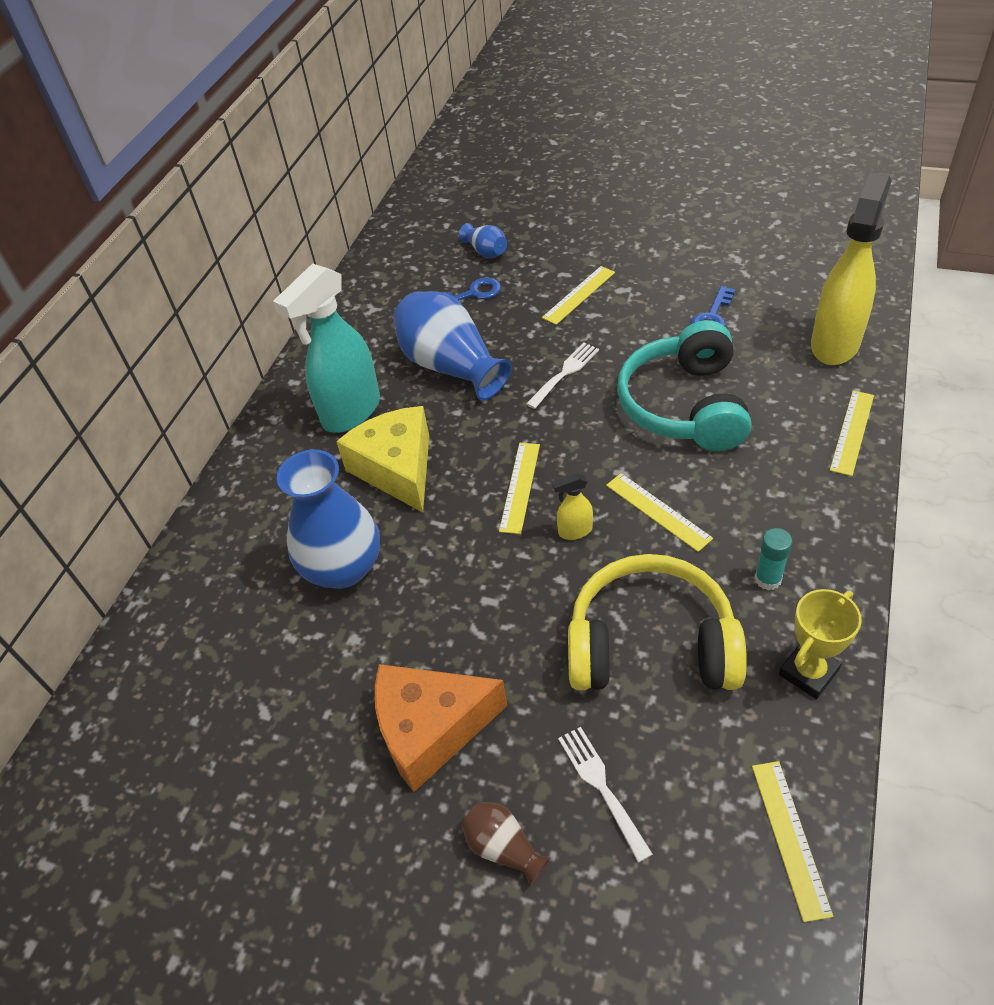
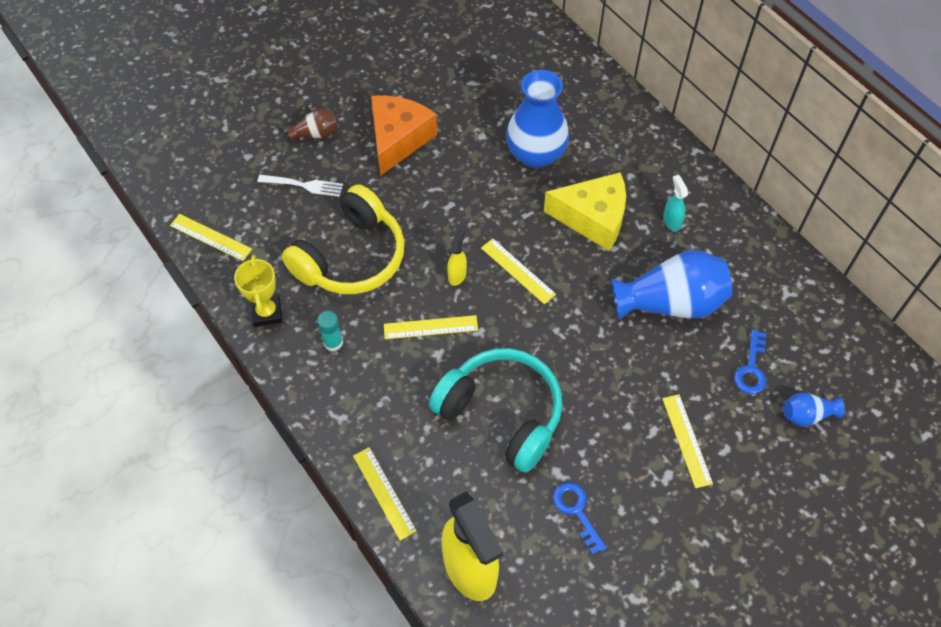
camera: 120 degrees right, 10 degrees up
turquoise spray bottle [273,263,380,433] -> turquoise spray bottle [663,175,688,231], size x0.43
white fork [526,343,599,409] -> none

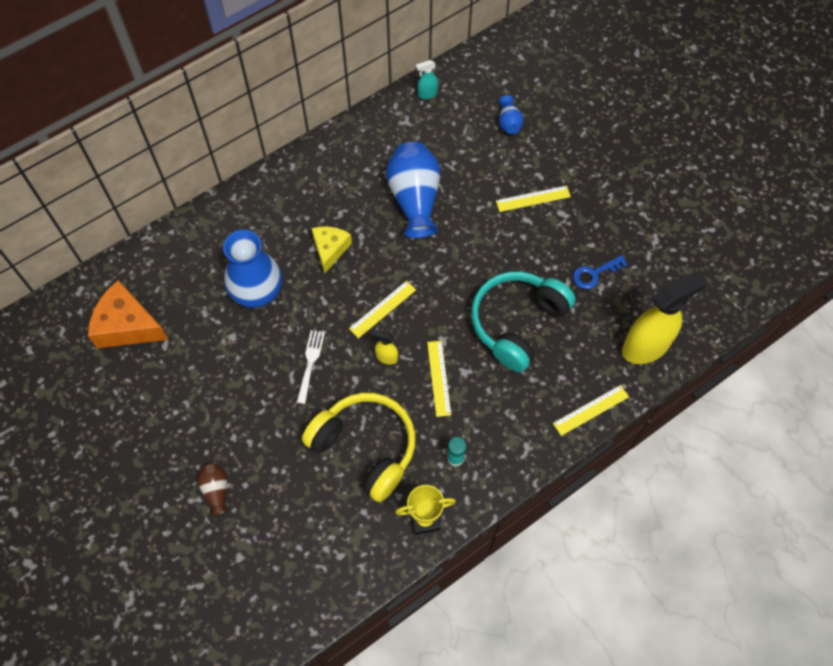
camera: 90 degrees left, 5 degrees up
yellow ruler [170,214,252,261] -> none
white fork [257,175,343,197] -> white fork moved to [297,330,325,404]
orange cheese [371,95,437,176] -> orange cheese moved to [88,280,168,348]
yellow cheese [544,172,626,251] -> yellow cheese [312,226,352,273], size x0.64
turquoise spray bottle [663,175,688,231] -> turquoise spray bottle moved to [416,60,438,99]
blue key [734,330,767,394] -> none

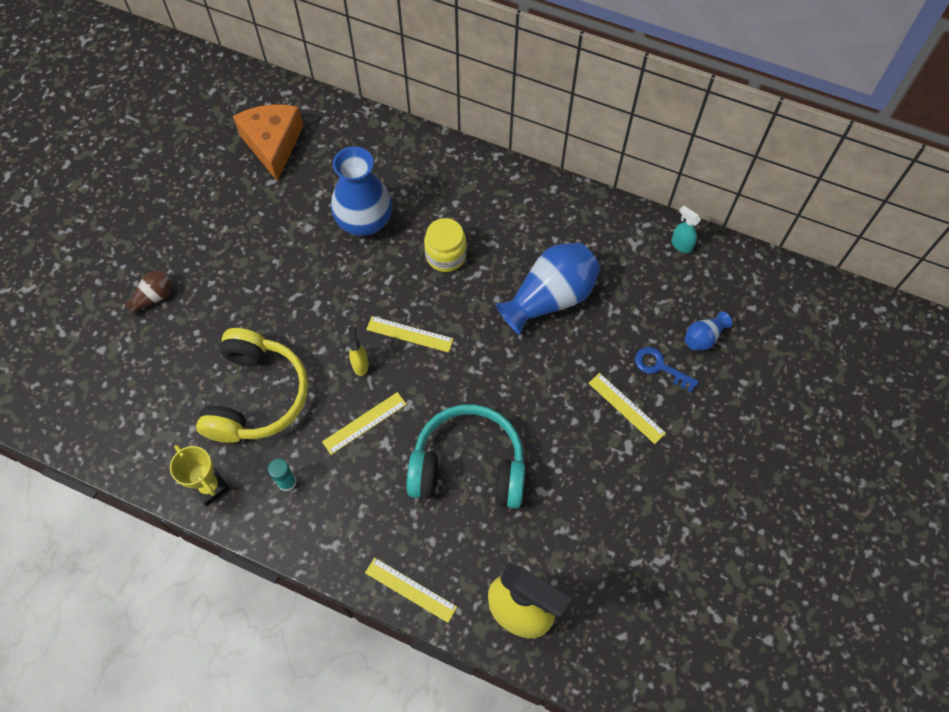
camera: 60 degrees right, 0 degrees up
white fork [297,330,325,404] -> none
yellow cheese [312,226,352,273] -> yellow jar [424,218,467,272]
blue key [573,255,628,289] -> blue key moved to [635,347,699,392]

